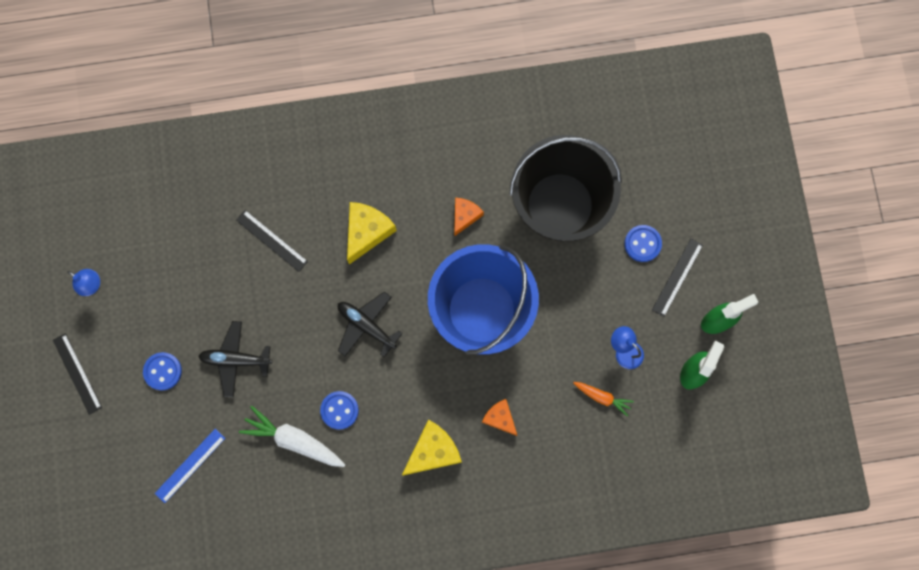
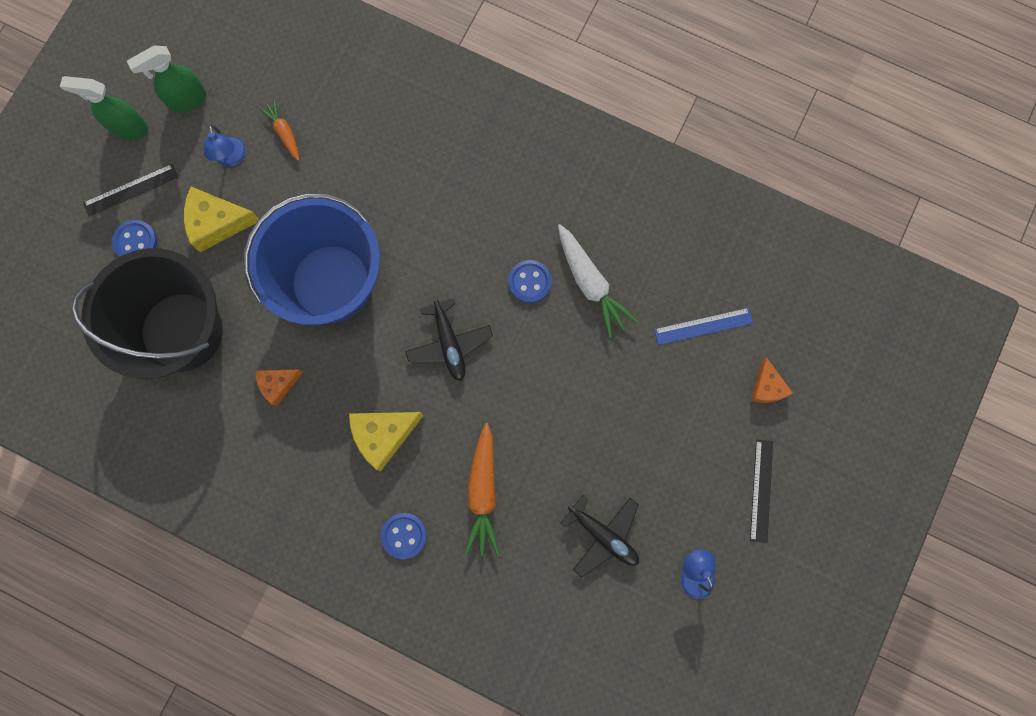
camera: 145 degrees left, 0 degrees up
blue button [143,352,182,390] -> blue button moved to [381,513,427,559]
black plane [198,321,272,397] -> black plane moved to [561,495,639,577]
black ruler [236,210,308,272] -> orange carrot [464,423,500,557]
yellow cheese [402,419,462,475] -> yellow cheese moved to [184,187,259,252]
orange cheese [482,399,517,436] -> orange cheese moved to [751,357,793,403]

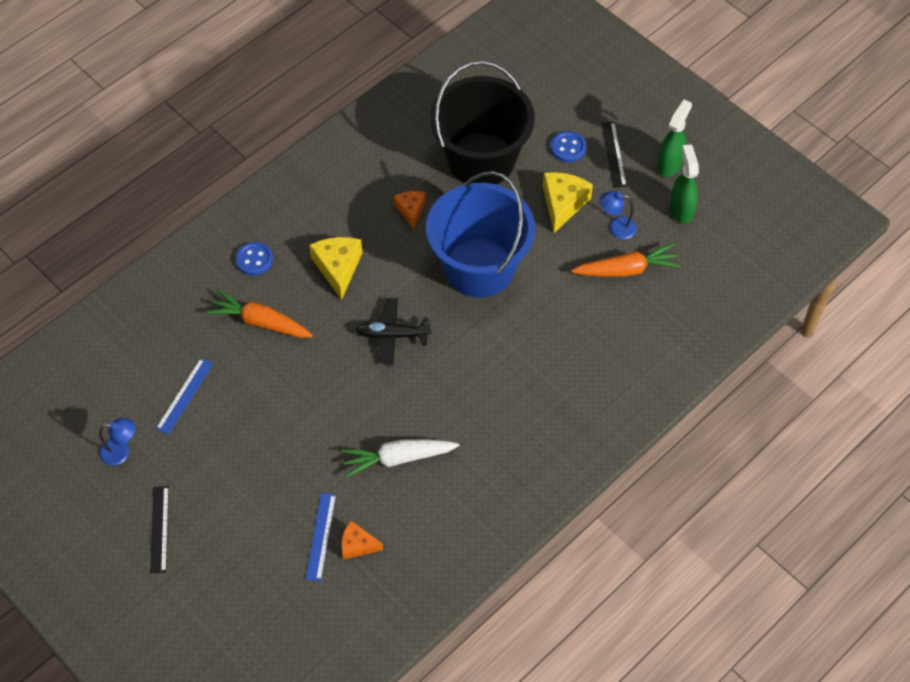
camera: 110 degrees right, 20 degrees down
orange carrot [259,100,299,161] -> orange carrot [571,243,681,277], size x1.75
blue button [508,260,551,303] -> none
black plane [561,495,639,577] -> blue ruler [156,358,213,435]
black ruler [750,439,773,543] -> black ruler turned 60 degrees clockwise [150,486,169,573]
orange cheese [751,357,793,403] -> orange cheese moved to [341,521,383,560]

